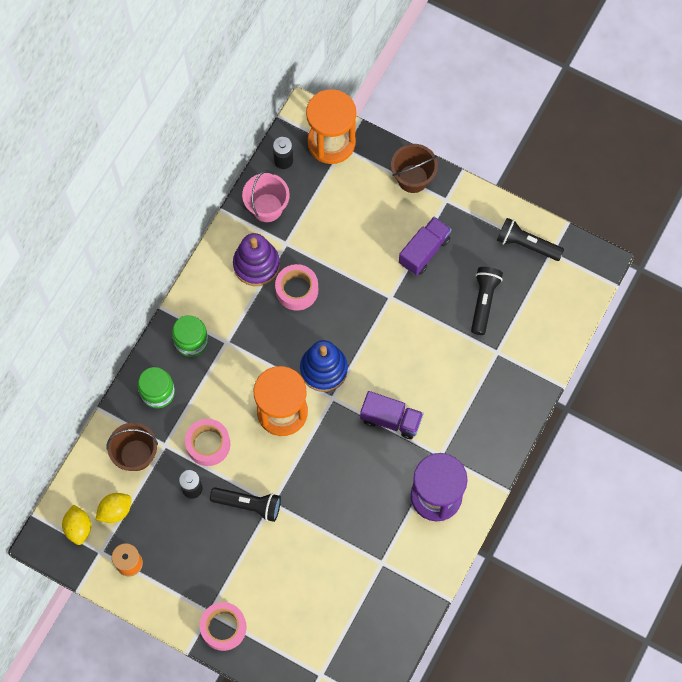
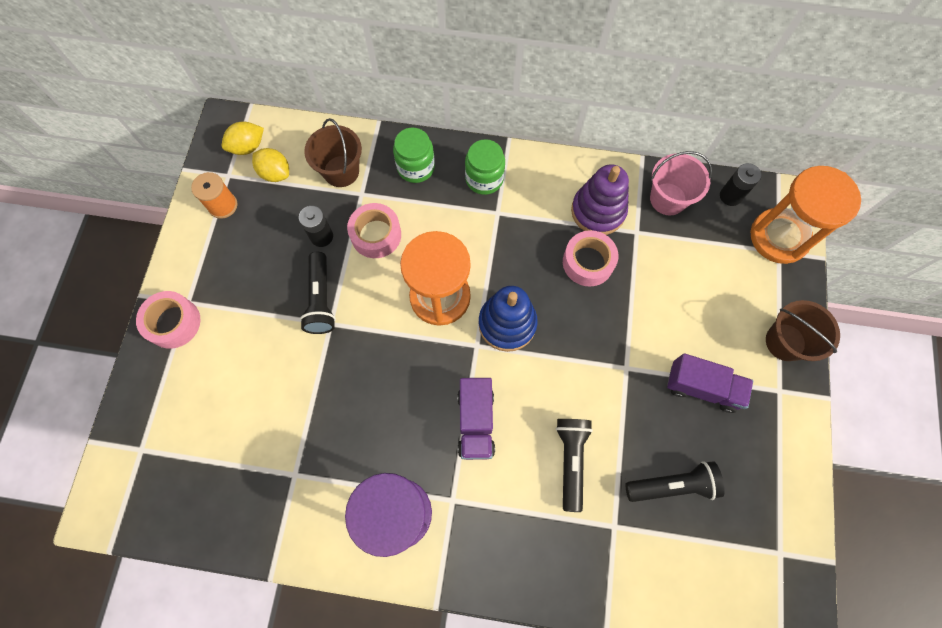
camera: 70 degrees right, 0 degrees up
black flashlight [497,218,564,261] -> black flashlight moved to [556,419,593,512]

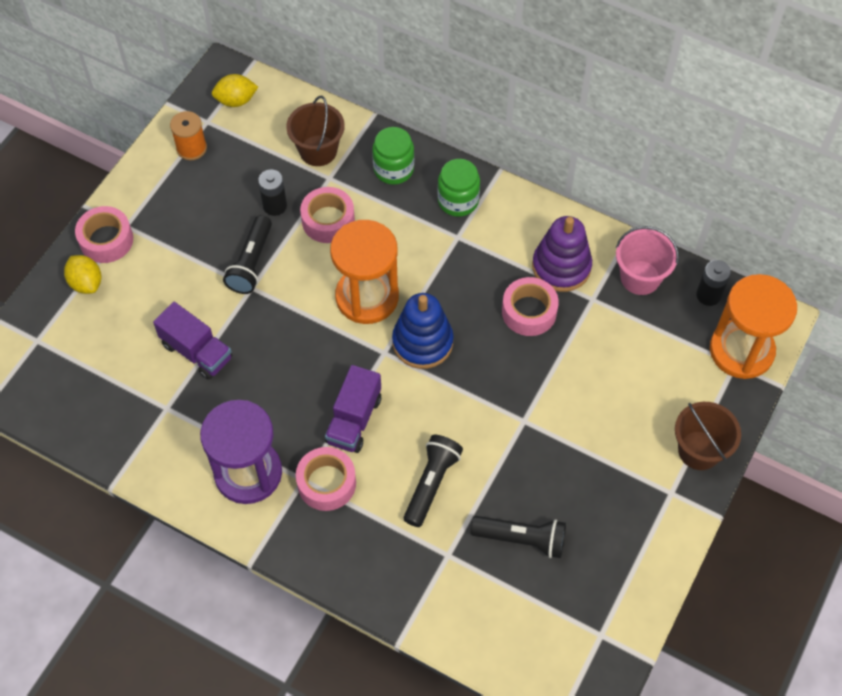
camera: 20 degrees right, 10 degrees down
yellow lemon [252,148,289,182] -> yellow lemon moved to [64,255,101,294]
purple truck [667,353,753,413] -> purple truck moved to [153,302,232,380]
none -> pink tape [296,447,356,511]

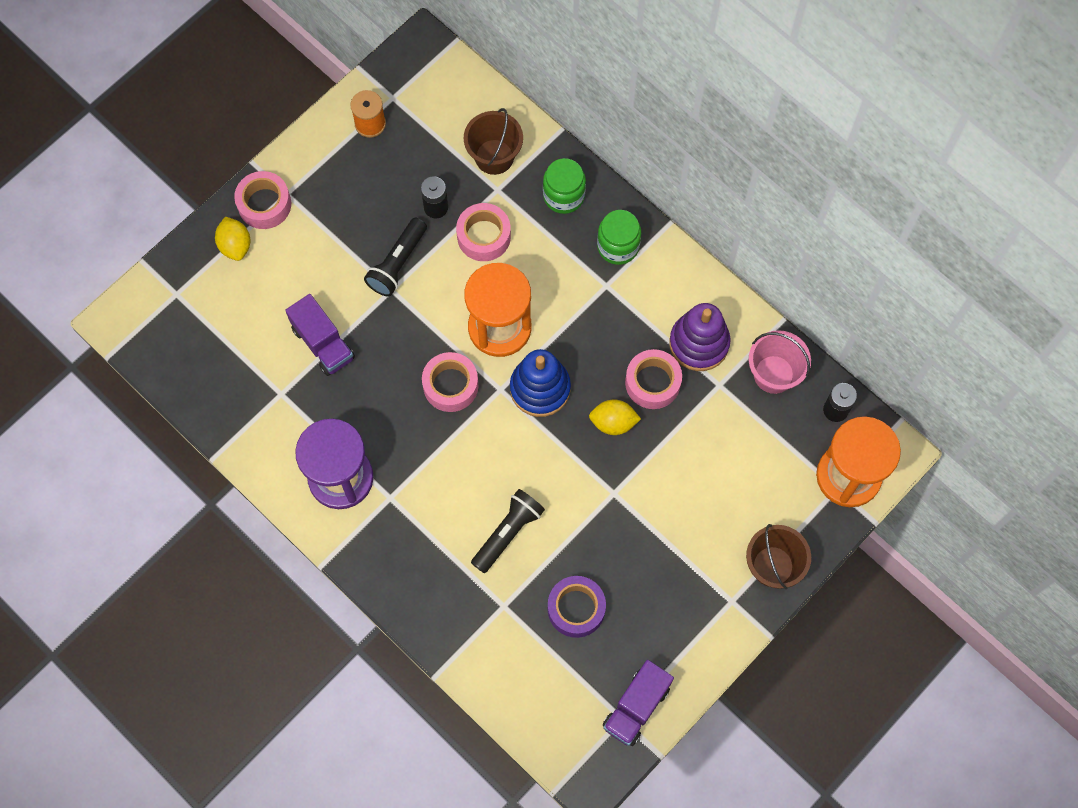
camera: 15 degrees right, 10 degrees up
yellow lemon [212,74,258,107] -> yellow lemon moved to [589,399,641,435]
pink tape [296,447,356,511] -> pink tape moved to [422,352,478,412]
purple truck [325,365,381,453] -> purple truck moved to [603,660,674,746]
black flashlight [470,516,566,558] -> purple tape [548,576,606,638]

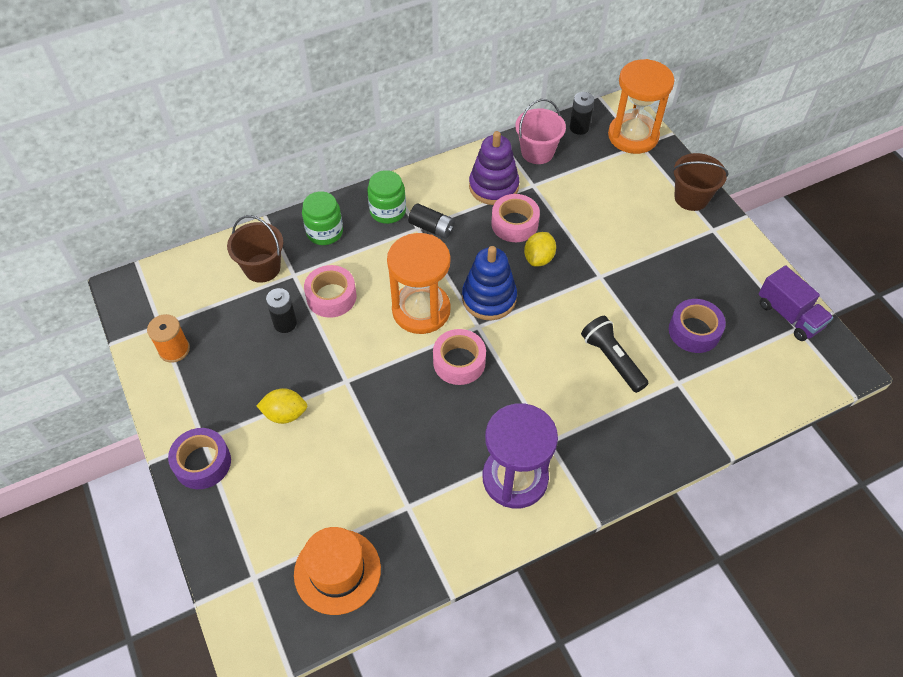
camera: 70 degrees left, 15 degrees down
yellow lemon [215,216,250,261] -> yellow lemon moved to [256,388,307,424]
pink tape [234,171,291,229] -> purple tape [168,428,231,489]
purple truck [285,294,355,376] -> none
black flashlight [364,218,427,297] -> none
none -> orange hat [294,527,381,615]
none -> black battery [408,203,455,239]

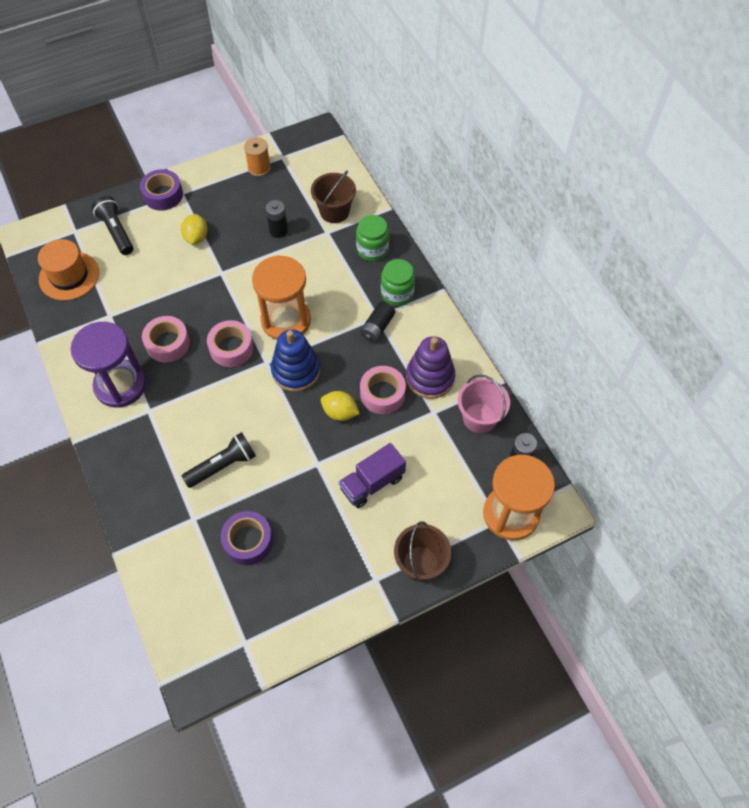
camera: 90 degrees right, 5 degrees up
pink tape [304,265,356,318] -> pink tape moved to [142,316,190,362]
purple truck [759,265,833,341] -> purple truck moved to [338,443,406,508]
none -> black flashlight [92,196,133,255]

